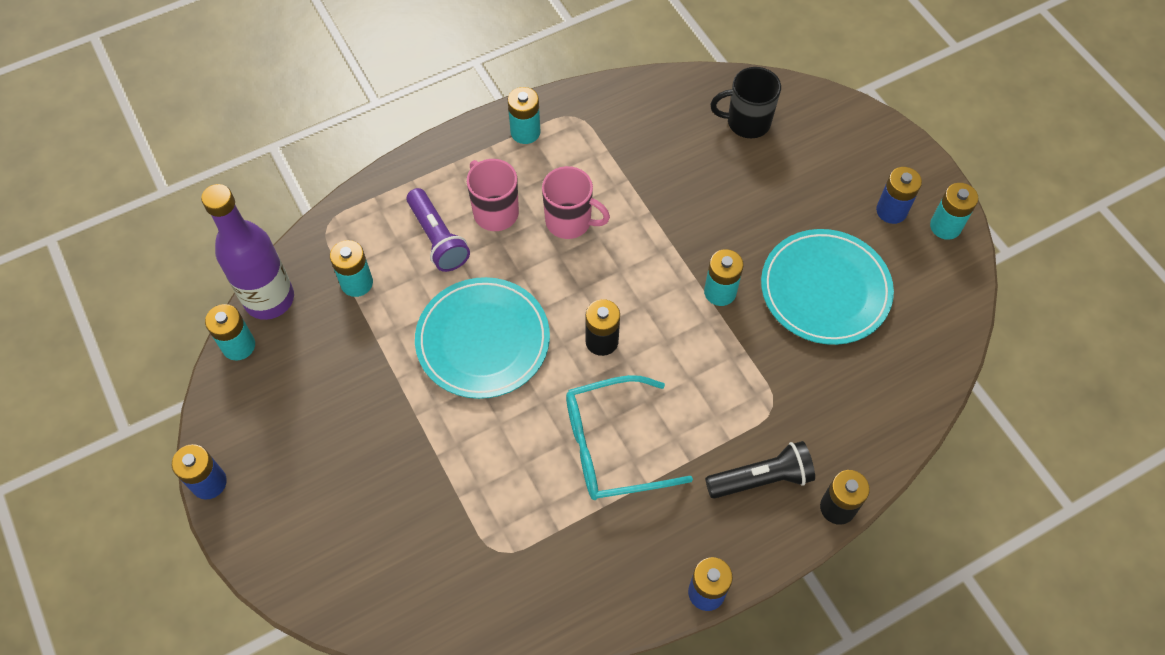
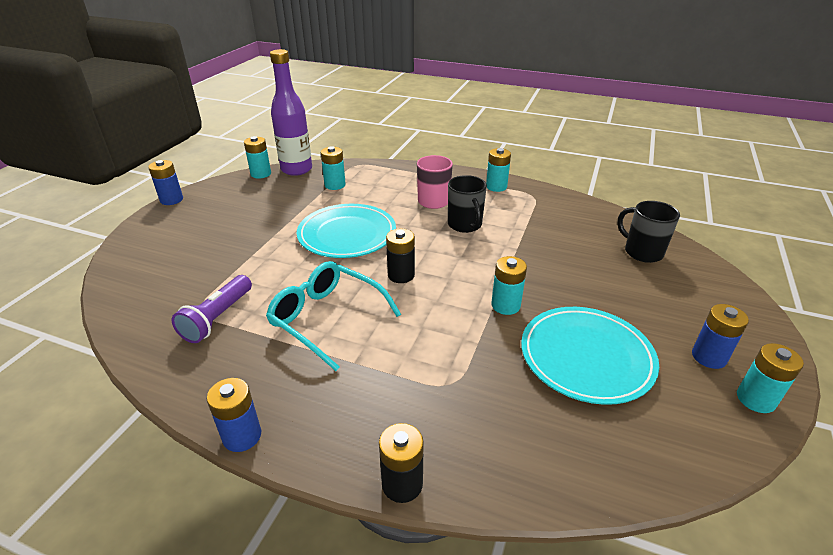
camera: 50 degrees right, 25 degrees down
purple flashlight [406,188,470,272] -> purple flashlight moved to [171,275,252,343]
pink mug [542,166,610,239] -> black mug [448,175,487,233]
black flashlight [705,441,815,499] -> none

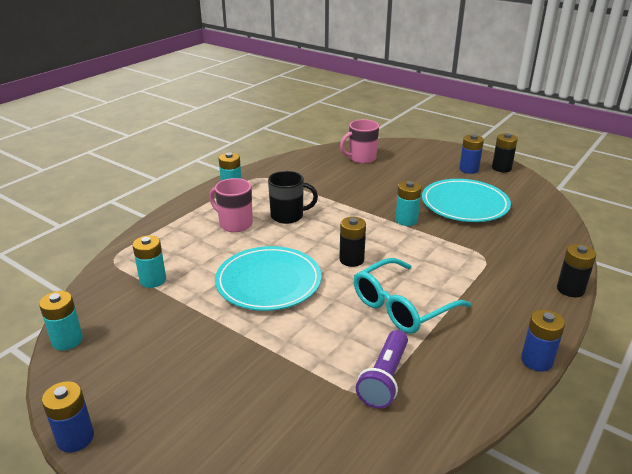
camera: 75 degrees left, 5 degrees down
purple flashlight [171,275,252,343] -> purple flashlight turned 75 degrees clockwise [356,330,408,408]
purple bottle [270,49,312,176] -> none
black mug [617,201,680,263] -> pink mug [340,119,379,164]
turquoise battery [737,343,804,413] -> black battery [492,133,518,172]

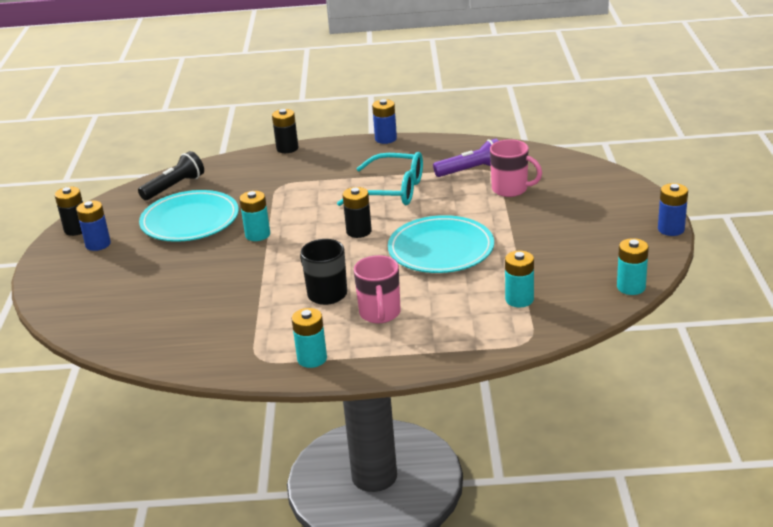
camera: 125 degrees left, 0 degrees up
pink mug [340,119,379,164] -> pink mug moved to [490,139,542,197]
none -> black flashlight [138,151,204,200]

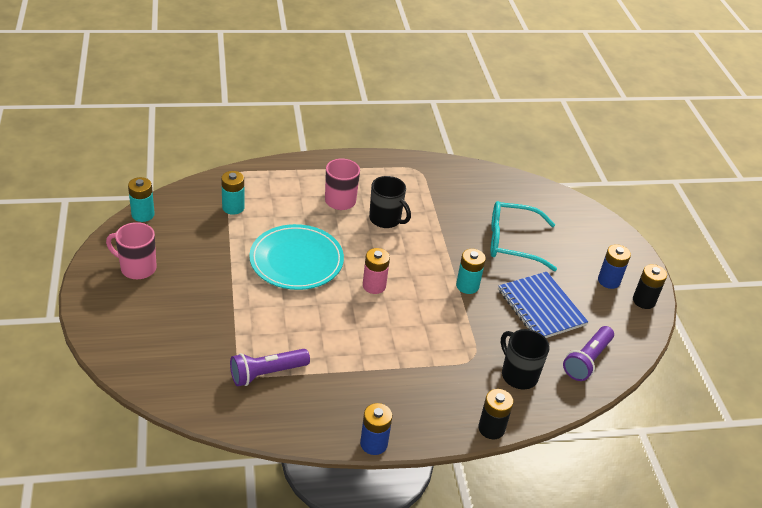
camera: 165 degrees right, 10 degrees up
black flashlight [138,151,204,200] -> purple flashlight [563,326,614,381]
turquoise plate [139,190,239,242] -> blue notebook [498,272,588,338]
turquoise battery [292,308,327,368] -> none
turquoise glasses [337,152,423,206] -> turquoise glasses moved to [490,201,557,271]
black battery [343,187,372,238] -> pink battery [363,248,390,294]
pink mug [490,139,542,197] -> pink mug moved to [106,222,157,279]
blue battery [658,183,688,236] -> none
none -> black mug [501,329,550,389]

